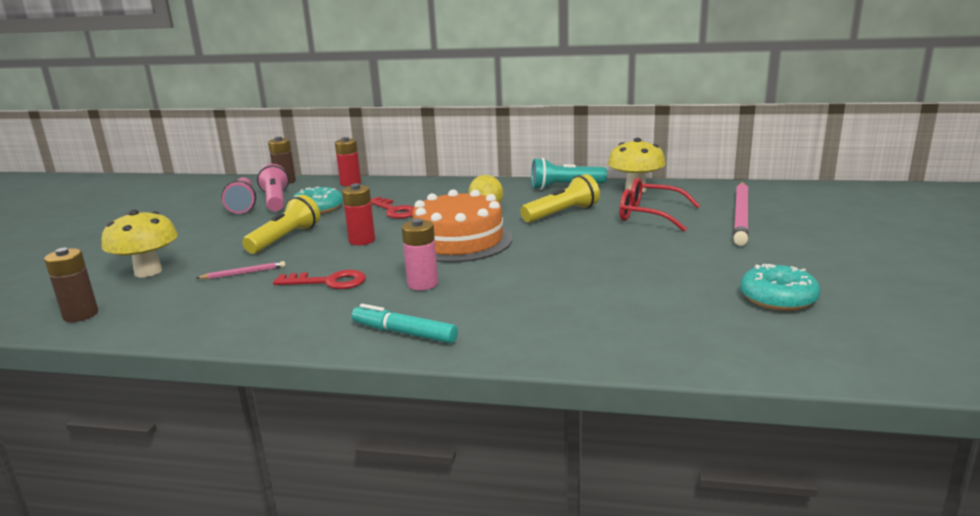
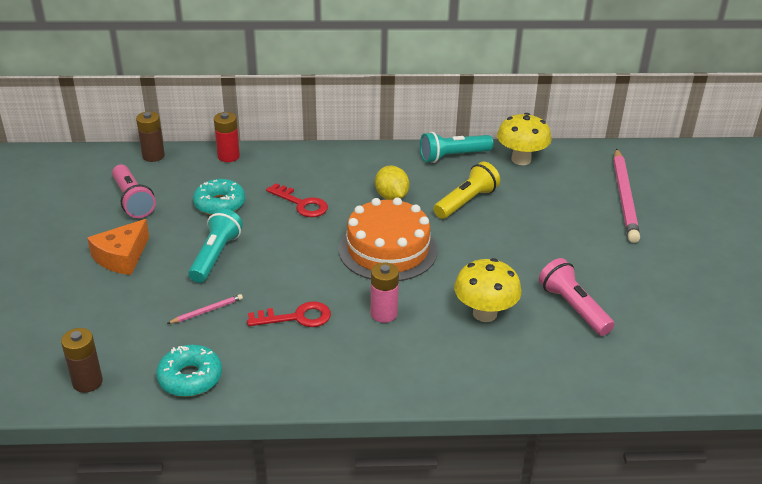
camera: 15 degrees left, 15 degrees up
yellow mushroom [101,210,178,277] -> yellow mushroom moved to [454,258,521,322]
yellow flashlight [242,195,320,254] -> turquoise flashlight [188,208,243,283]
pink flashlight [257,164,289,211] -> pink flashlight moved to [539,258,615,336]
red battery [342,184,375,245] -> none
turquoise marker [352,304,458,343] -> none
red glasses [619,178,700,231] -> none
turquoise donut [740,264,820,311] -> turquoise donut moved to [156,345,222,397]
none -> orange cheese [87,219,149,275]

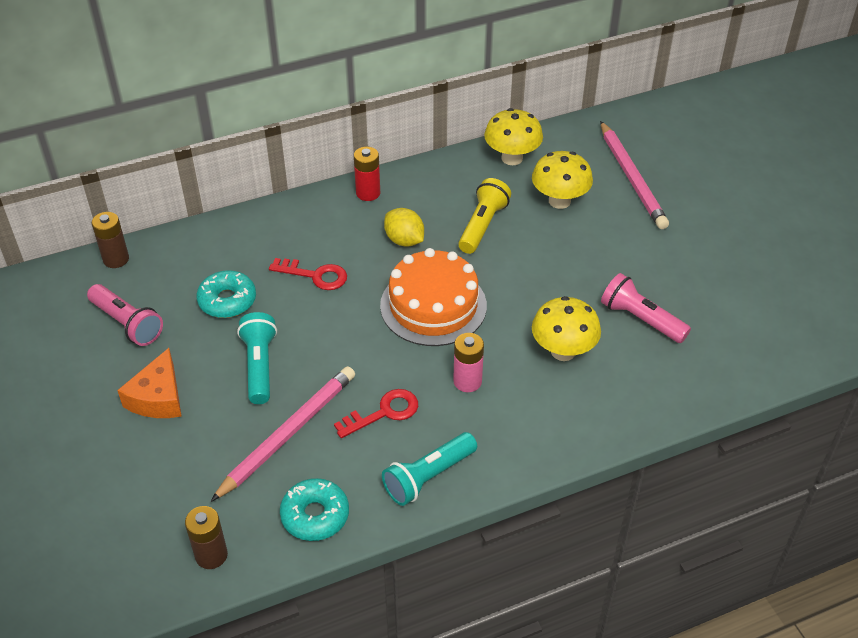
camera: 20 degrees left, 10 degrees up
pink pencil [167,294,243,324] -> pink pencil [211,366,355,502], size x2.32
red battery [214,112,240,162] -> red battery moved to [354,147,380,201]
turquoise flashlight [420,132,493,163] -> turquoise flashlight moved to [382,432,477,506]
none -> yellow mushroom [532,151,593,209]

